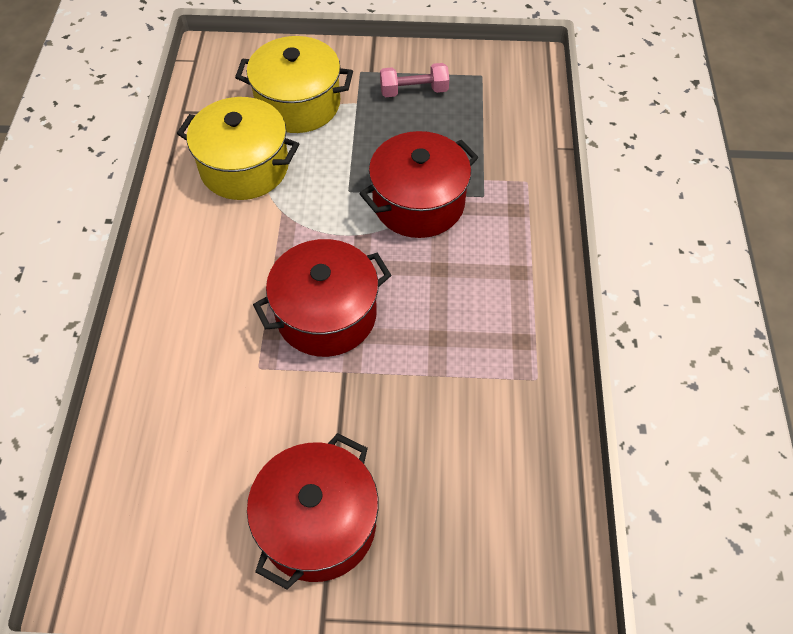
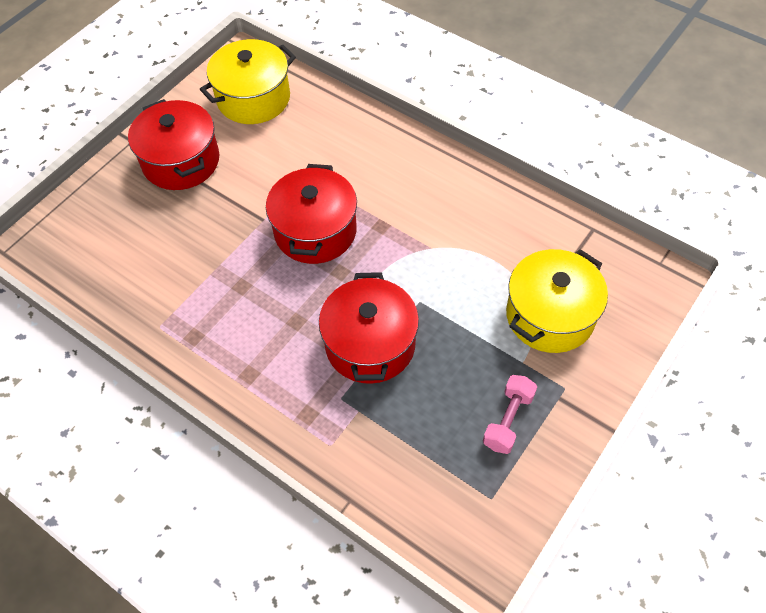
camera: 125 degrees right, 0 degrees up
yellow pot [177,97,299,200] -> yellow pot moved to [200,39,296,124]

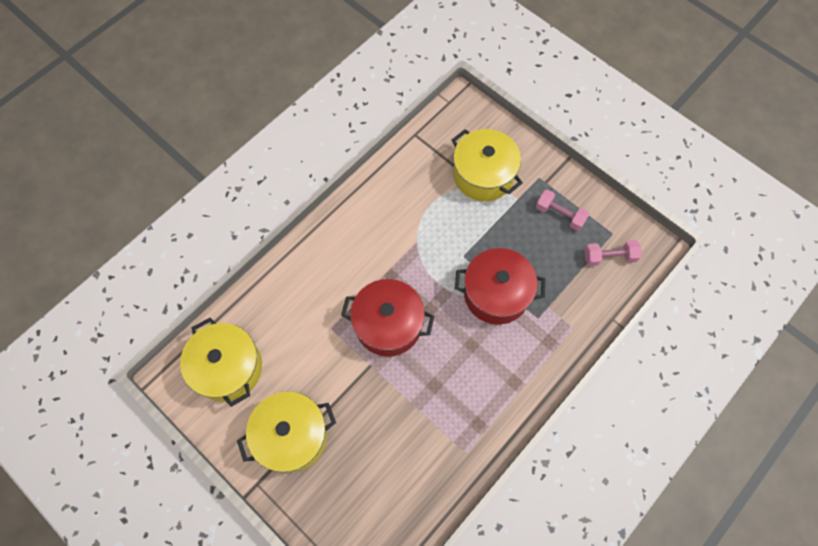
camera: 85 degrees left, 10 degrees up
red pot [128,99,219,190] -> yellow pot [237,391,336,473]
none -> pink dumbbell [585,240,642,266]

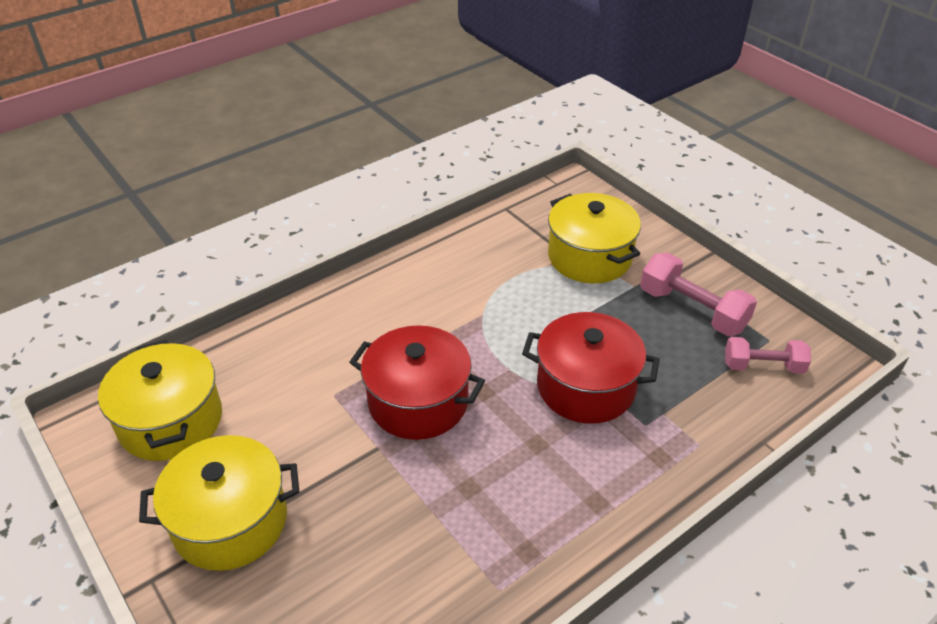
camera: 10 degrees right, 25 degrees down
pink dumbbell [536,189,590,231] -> pink dumbbell [640,253,757,336], size x1.50

